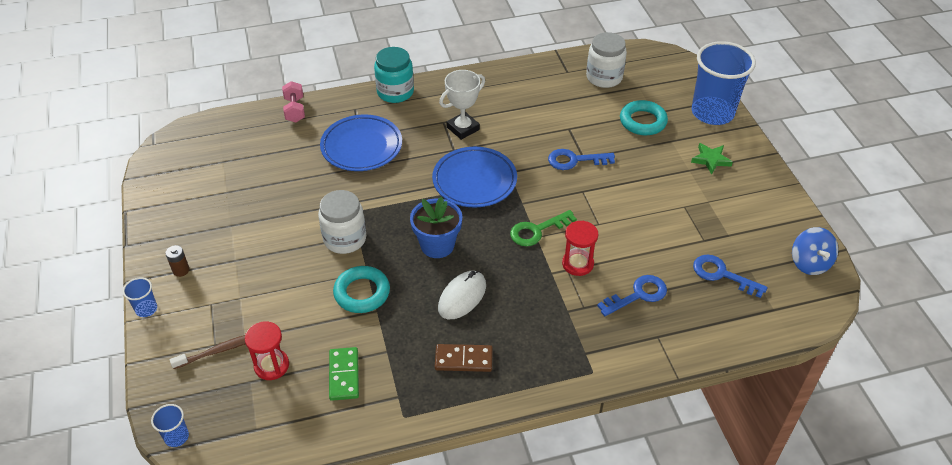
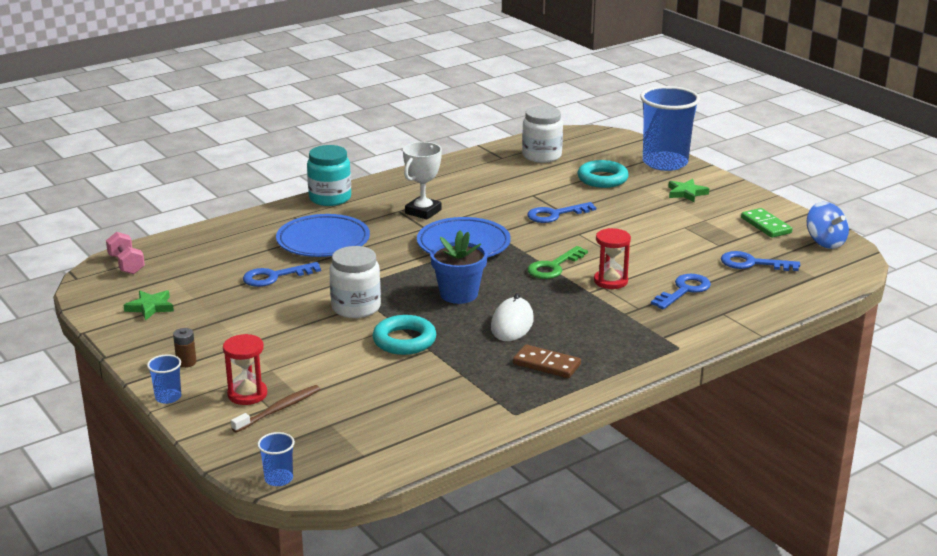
camera: 20 degrees left, 20 degrees down
red hourglass [245,321,289,380] -> red hourglass moved to [223,334,267,405]
pink dumbbell [282,81,305,122] -> pink dumbbell moved to [106,232,145,274]
green domino [329,347,359,401] -> green domino moved to [741,208,792,238]
brown domino [435,344,493,372] -> brown domino turned 45 degrees clockwise [513,344,581,378]
none -> green star [123,290,174,321]
none -> blue key [243,262,321,287]

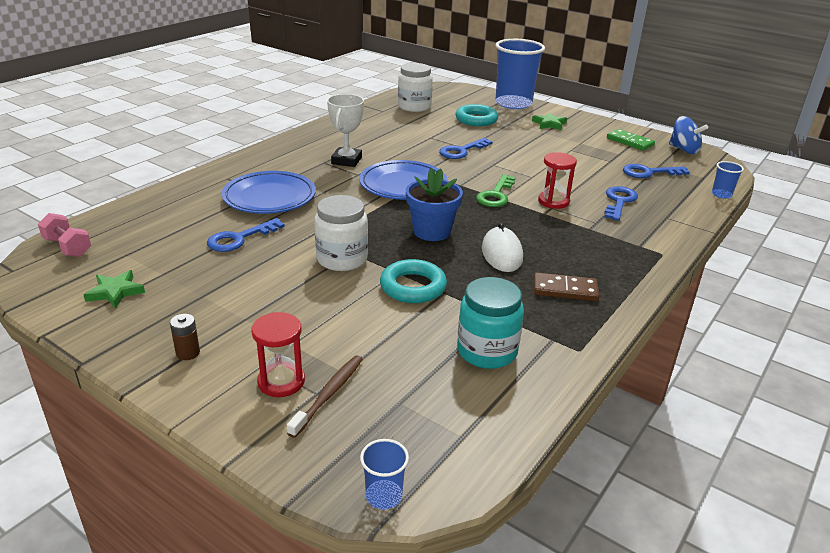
camera: 20 degrees left, 5 degrees up
blue cup [147,354,181,404] -> blue cup moved to [712,161,744,199]
turquoise jar [307,145,351,206] -> turquoise jar moved to [457,277,524,369]

